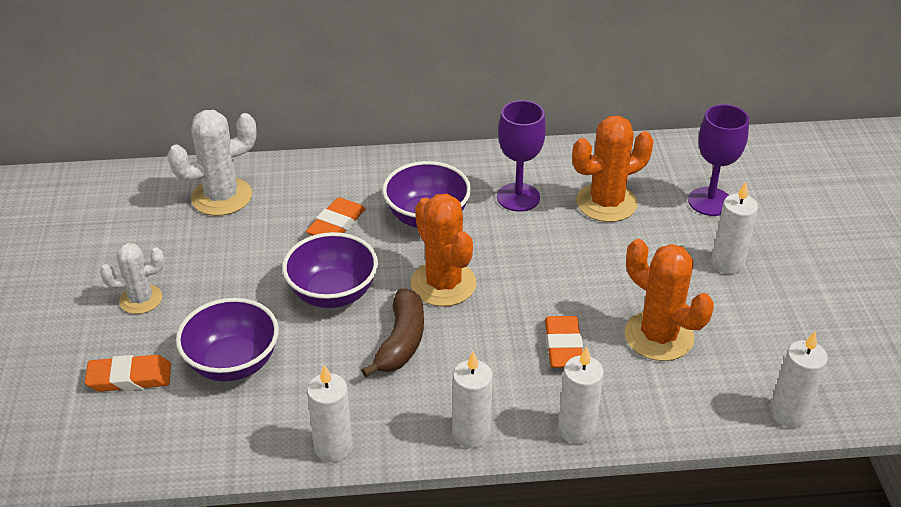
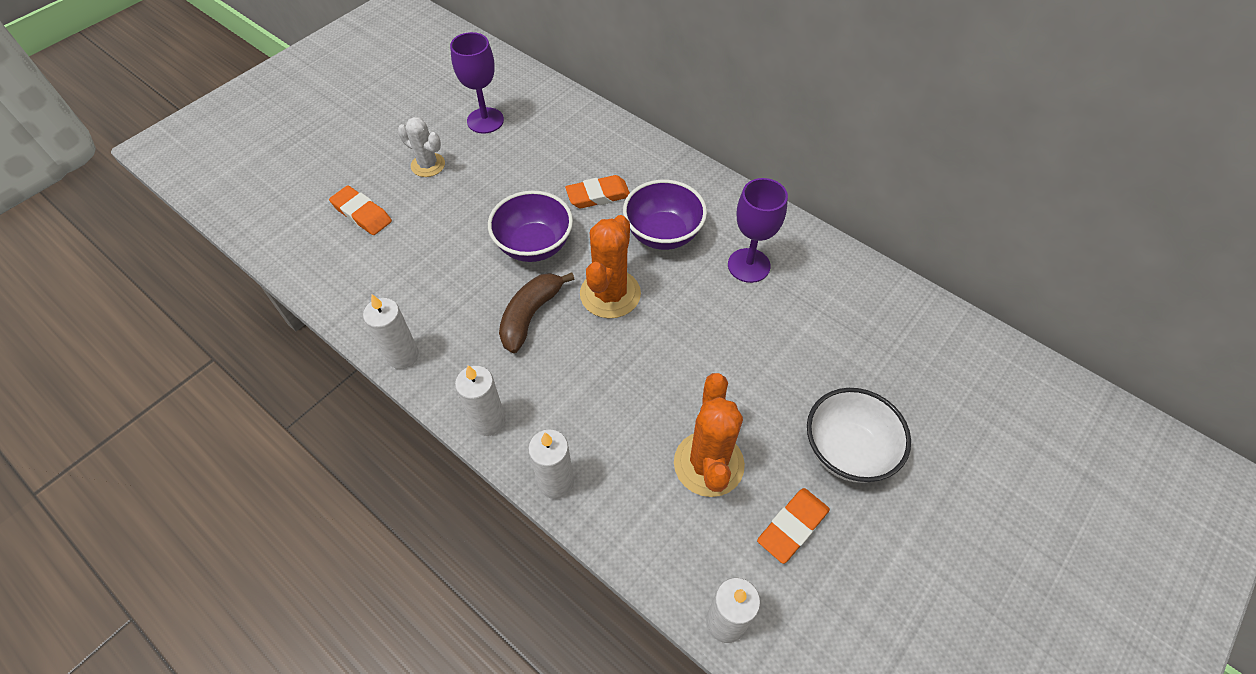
camera: 45 degrees right, 15 degrees up
white cactus [167,110,257,216] -> none
purple bowl [176,298,279,382] -> none
brown banana [361,289,424,377] -> brown banana turned 150 degrees clockwise [499,273,574,353]
orange eraser [545,316,583,368] -> orange eraser moved to [757,488,830,564]
orange cactus [572,116,654,222] -> none
purple goblet [688,104,749,216] -> purple goblet moved to [450,32,504,134]
white candle [712,182,758,274] -> white bowl [807,388,911,483]

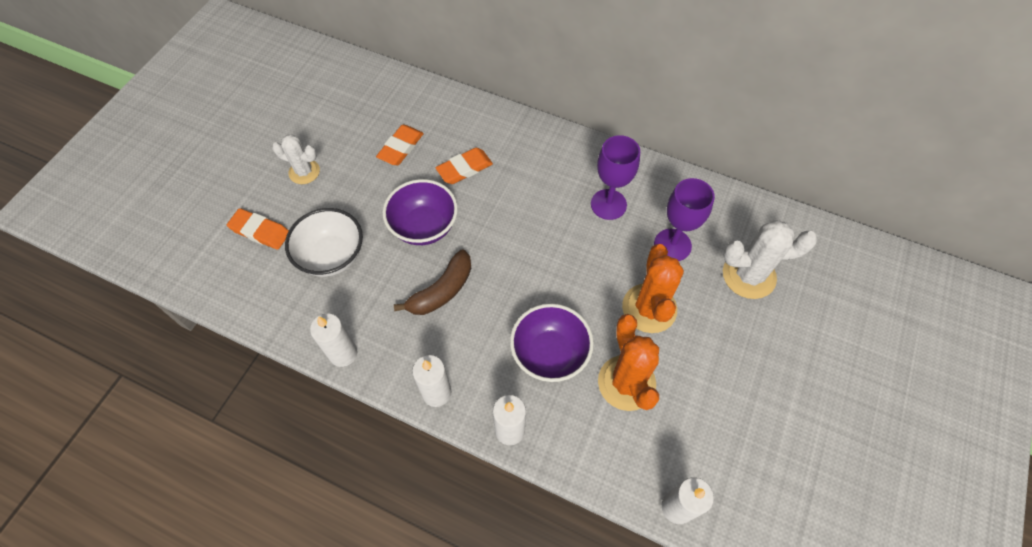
camera: 15 degrees left, 5 degrees up
purple goblet [450,32,504,134] -> purple goblet moved to [654,178,715,261]
brown banana [499,273,574,353] -> brown banana turned 150 degrees counterclockwise [394,250,471,315]
orange cactus [580,215,641,318] -> orange cactus moved to [622,244,684,333]
purple bowl [623,180,707,250] -> purple bowl moved to [510,304,594,382]
orange eraser [757,488,830,564] -> orange eraser moved to [376,125,424,165]
white bowl [807,388,911,483] -> white bowl moved to [285,208,363,277]
none -> white cactus [723,220,817,299]

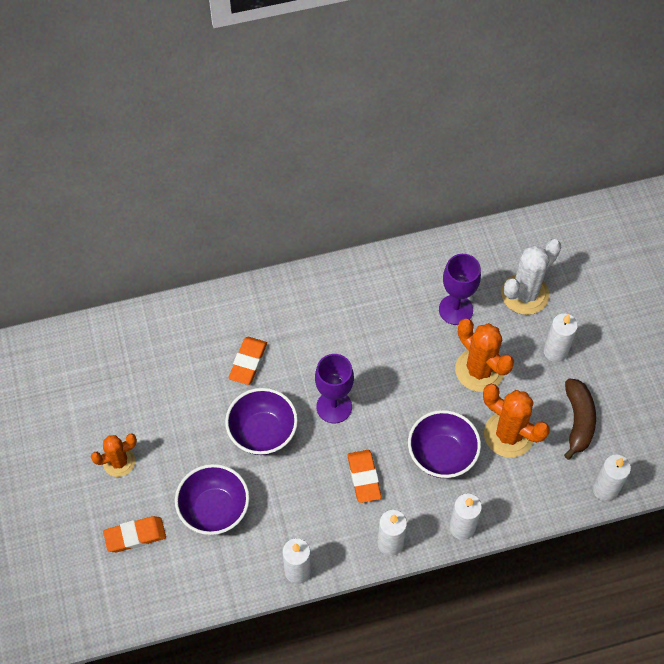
camera: 40 degrees left, 0 degrees up
white cactus [272,134,320,184] -> orange cactus [91,434,137,477]
white bowl [285,208,363,277] -> purple bowl [175,464,249,535]
orange eraser [376,125,424,165] -> orange eraser moved to [347,450,382,503]
brown banana [394,250,471,315] -> brown banana moved to [564,378,596,460]
purple goblet [591,135,640,220] -> purple goblet moved to [315,354,354,423]
none -> white candle [544,313,578,362]

